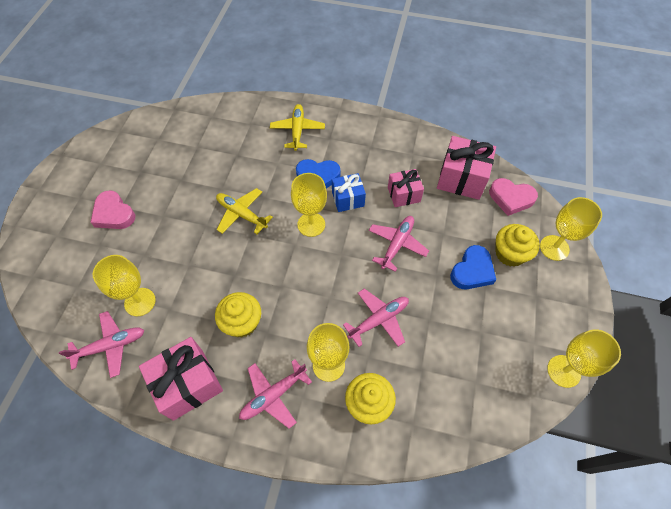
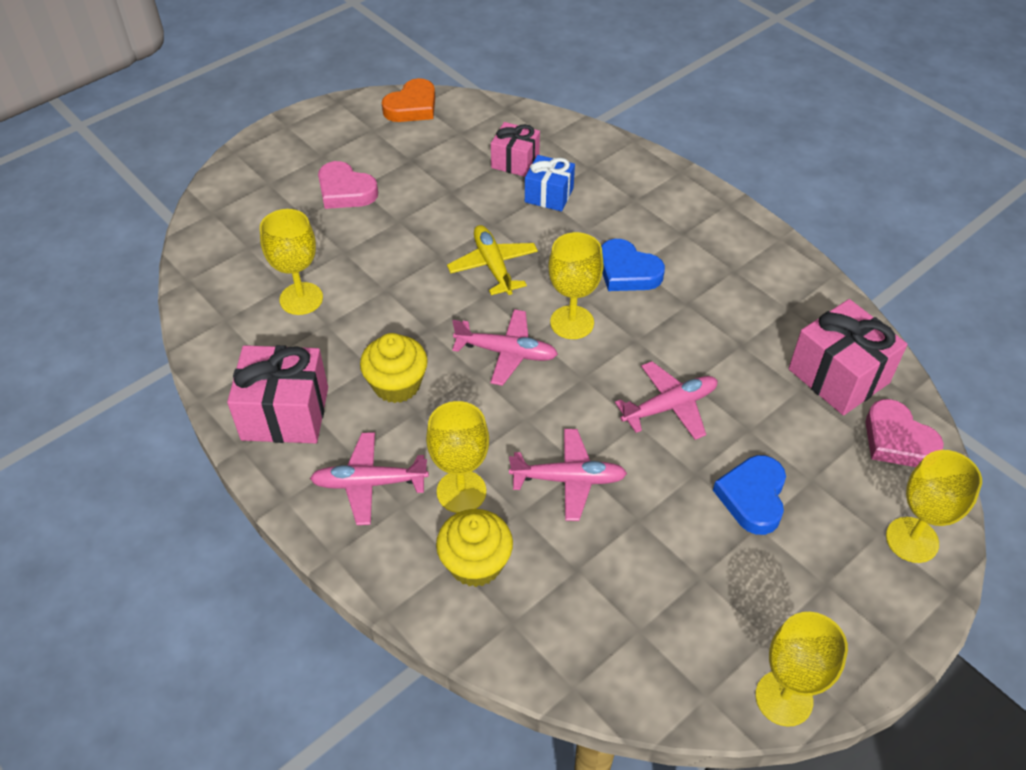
camera: 35 degrees right, 10 degrees down
pink plane [59,311,145,378] -> pink plane moved to [452,309,558,386]
pink heart [90,190,135,229] -> pink heart turned 45 degrees counterclockwise [318,161,378,209]
yellow plane [270,104,325,151] -> none
blue gift [332,173,366,212] -> blue gift moved to [525,155,575,212]
pink gift [388,169,424,207] -> pink gift moved to [491,122,540,177]
blue heart [450,245,496,289] -> blue heart turned 120 degrees clockwise [713,455,786,535]
yellow cupcake [496,224,540,267] -> none
none -> orange heart [382,78,435,122]

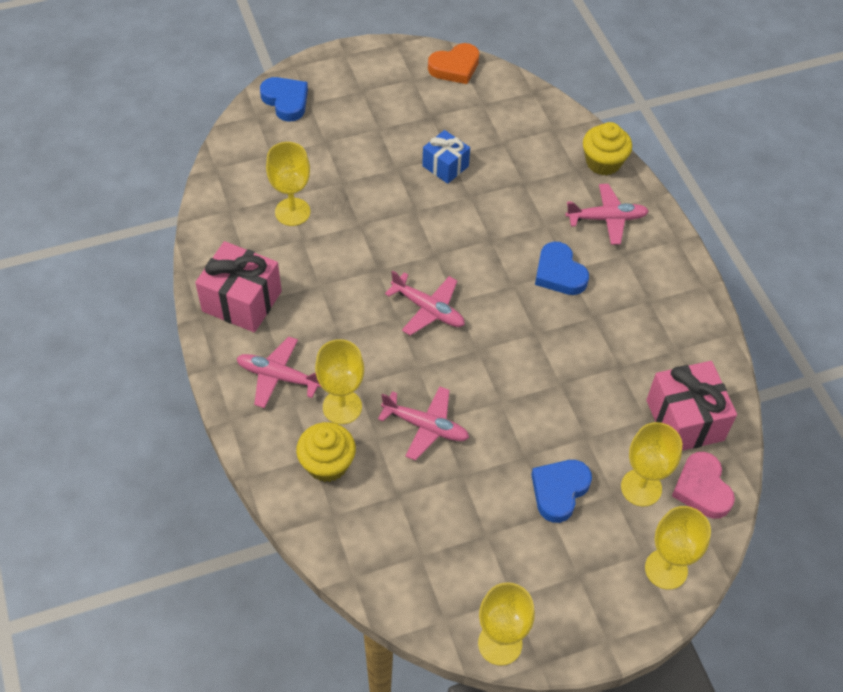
camera: 20 degrees right, 5 degrees up
pink heart [318,161,378,209] -> none
yellow cupcake [360,333,428,403] -> yellow cupcake moved to [583,122,632,175]
yellow plane [447,225,538,295] -> none
pink gift [491,122,540,177] -> none
blue gift [525,155,575,212] -> blue gift moved to [422,130,470,184]
yellow goblet [548,232,604,339] -> yellow goblet moved to [621,422,682,506]
pink plane [615,361,718,440] -> pink plane moved to [565,184,649,245]
none -> blue heart [260,77,308,122]

